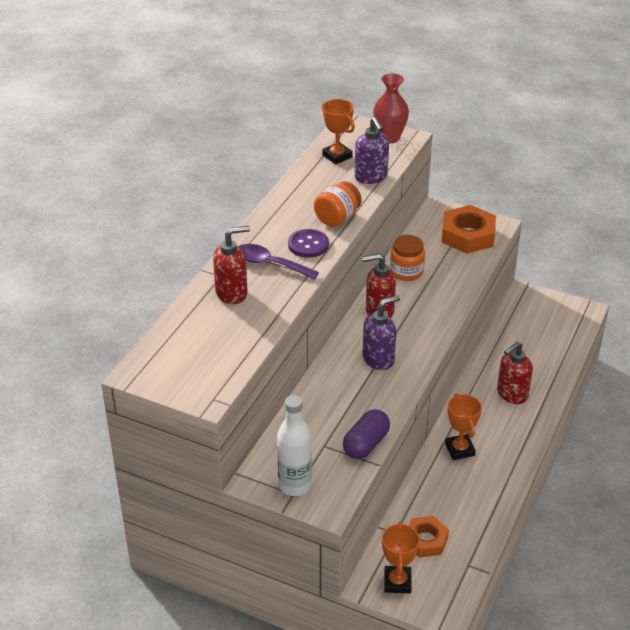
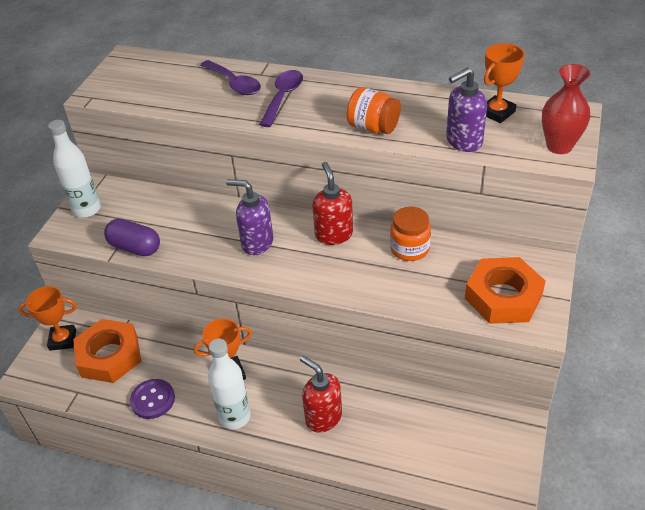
camera: 85 degrees right, 5 degrees up
red soap dispenser [213,225,250,304] -> purple spoon [200,60,261,95]
purple button [288,229,329,258] -> purple button moved to [130,379,175,419]
purple soap dispenser [362,295,400,370] -> purple soap dispenser turned 150 degrees clockwise [226,179,273,255]
orange nut [409,516,449,558] -> orange nut [73,319,142,383], size x1.57
none -> white bottle [208,339,251,429]

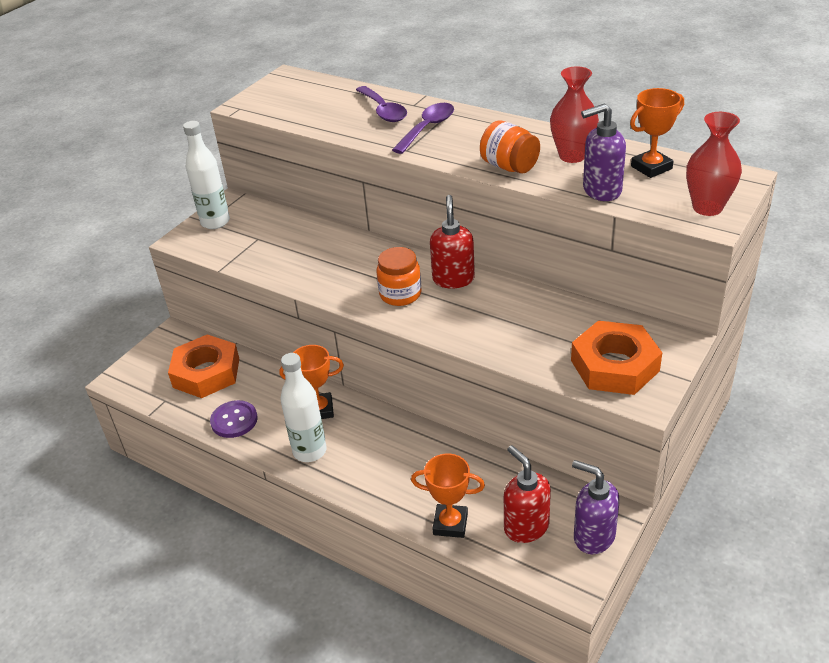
camera: 15 degrees right, 5 degrees down
orange trophy [18,286,77,351] -> orange trophy moved to [411,454,485,538]
purple capsule [104,219,160,256] -> none
purple soap dispenser [226,179,273,255] -> purple soap dispenser moved to [572,460,620,554]
red soap dispenser [300,355,342,433] -> red soap dispenser moved to [504,445,551,543]
orange jar [390,207,431,261] -> orange jar moved to [377,247,422,306]
none -> red vase [550,66,599,163]

